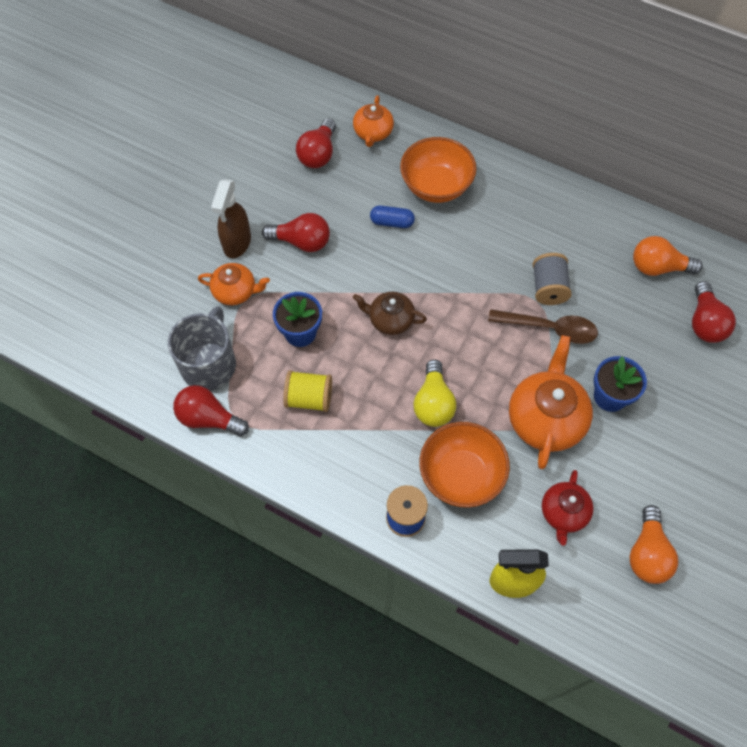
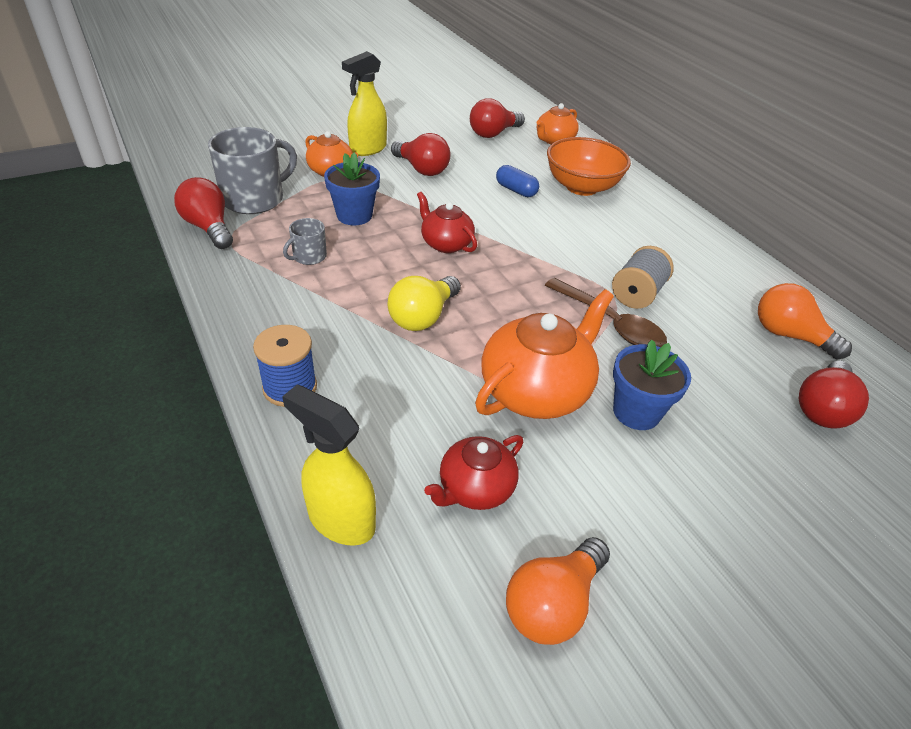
camera: 30 degrees right, 20 degrees down
brown spray bottle [211,179,251,258] -> yellow spray bottle [342,51,387,156]
yellow spool [283,370,332,412] -> grey mug [283,218,327,265]
brown teapot [353,292,427,335] -> red teapot [417,192,477,253]
orange bowl [419,422,510,508] -> none

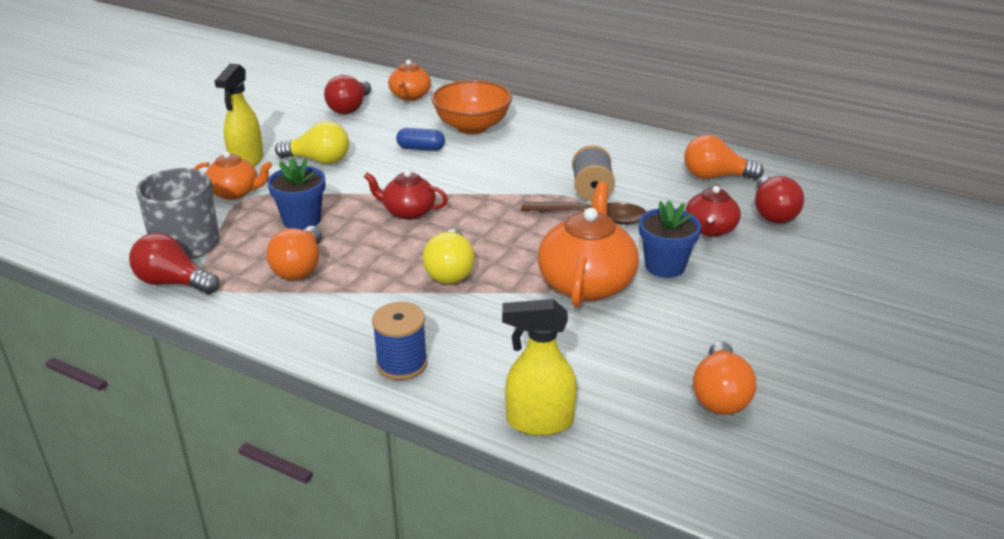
camera: 30 degrees left, 10 degrees down
grey mug [283,218,327,265] -> orange light bulb [266,226,322,280]
red light bulb [391,133,451,176] -> yellow light bulb [275,121,349,164]
red teapot [424,435,524,510] -> red teapot moved to [685,185,741,237]

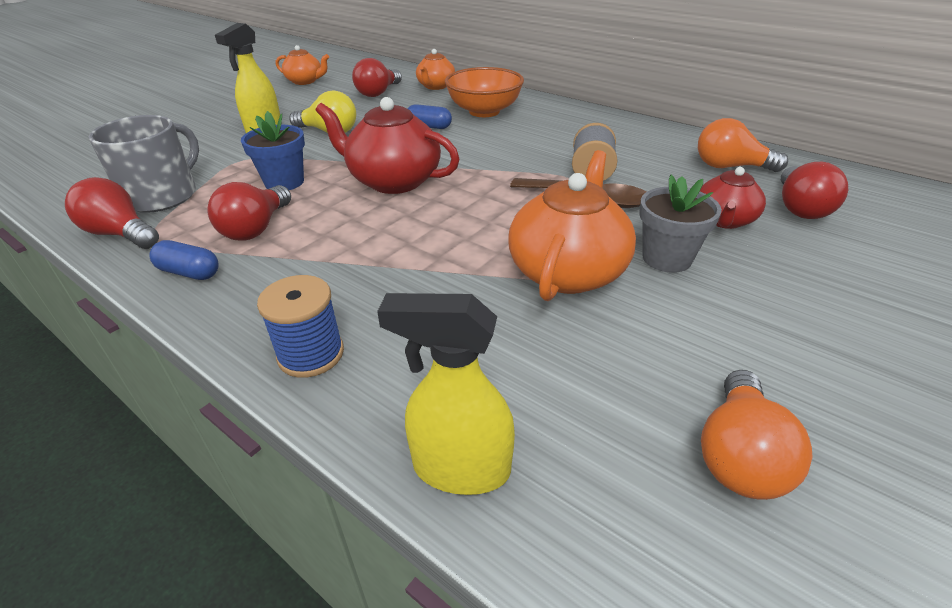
camera: 10 degrees right, 5 degrees up
orange teapot [194,152,272,200] -> orange teapot moved to [276,45,329,85]
orange light bulb [266,226,322,280] -> red light bulb [207,182,291,241]
red teapot [364,170,448,220] -> red teapot [315,97,459,194], size x1.68
yellow light bulb [423,229,475,284] -> none
blue flower pot [639,200,701,278] -> grey flower pot [640,175,722,273]
none -> blue capsule [150,240,219,280]

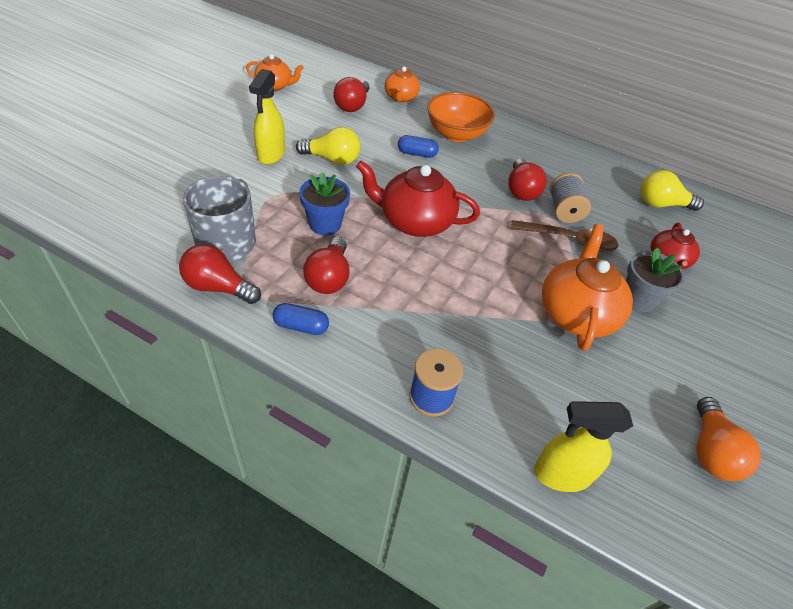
camera: 15 degrees left, 10 degrees up
orange light bulb [698,118,788,172] -> yellow light bulb [640,170,704,211]
red light bulb [781,162,848,219] -> red light bulb moved to [508,158,547,201]

